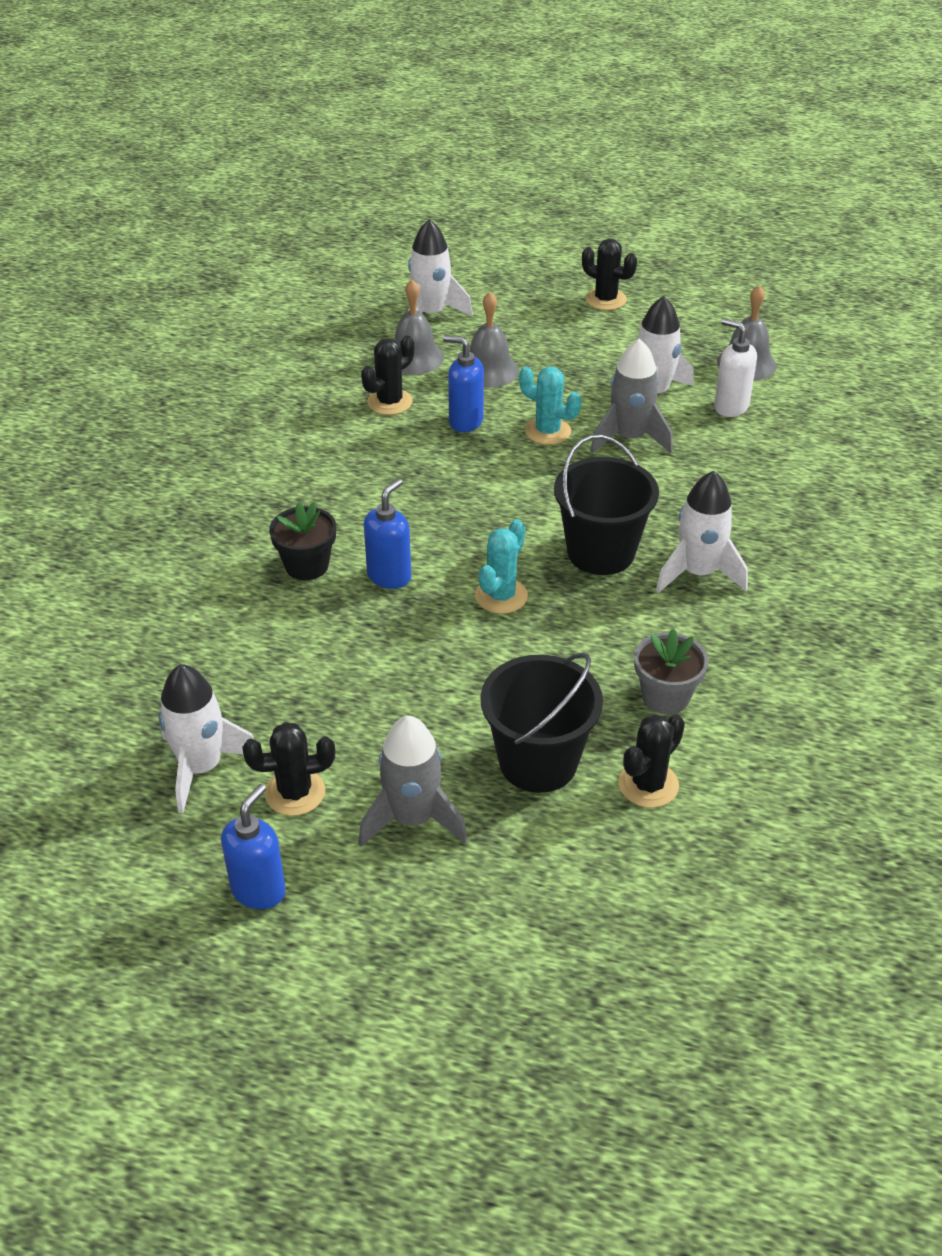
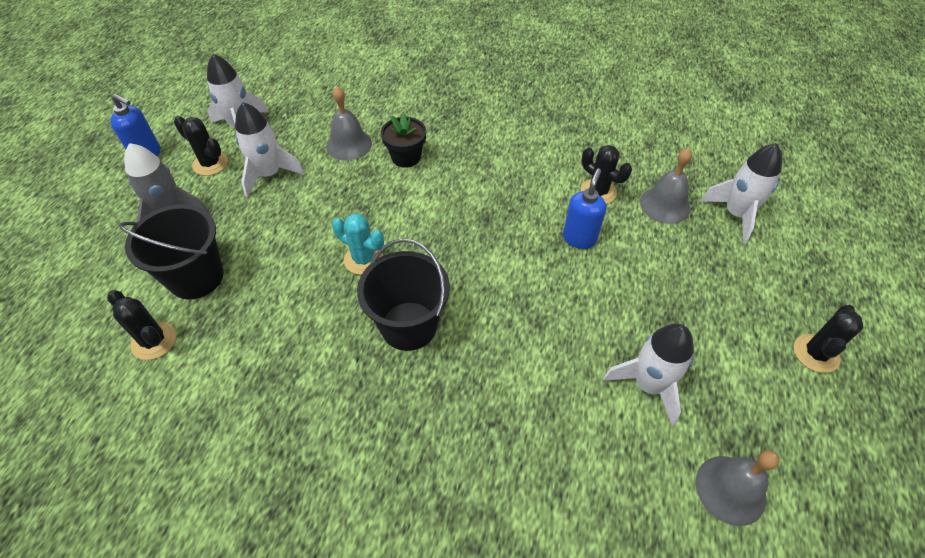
camera: 90 degrees right, 10 degrees up
black cactus [242,722,335,816] -> black cactus turned 45 degrees counterclockwise [174,116,228,176]
blue soap dispenser [364,479,411,589] -> none
grey bell [470,292,519,388] -> grey bell moved to [326,86,372,160]
turquoise cactus [519,366,581,445] -> none
grey rocket [590,339,673,453] -> none
grey flower pot [634,628,708,714] -> none
white rocket [656,471,748,593] -> white rocket moved to [235,102,305,198]
white soap dispenser [714,319,757,417] -> none

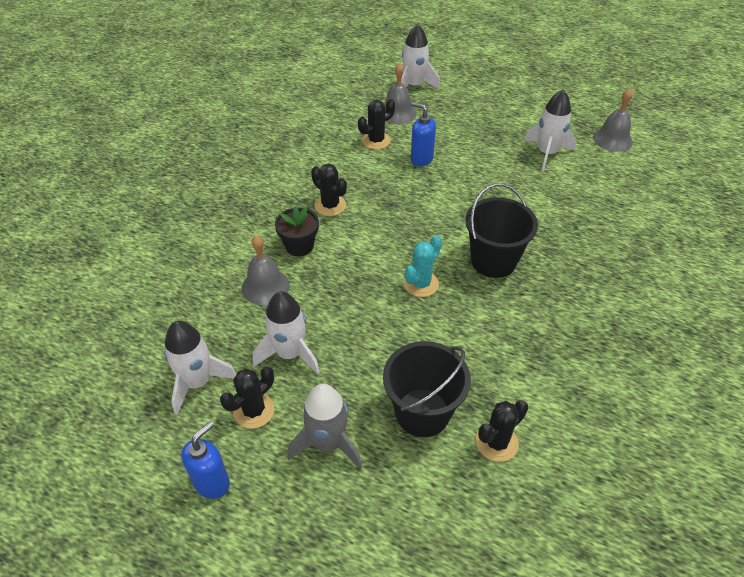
camera: 80 degrees left, 5 degrees down
black cactus [794,305,863,373] -> black cactus moved to [311,163,347,216]

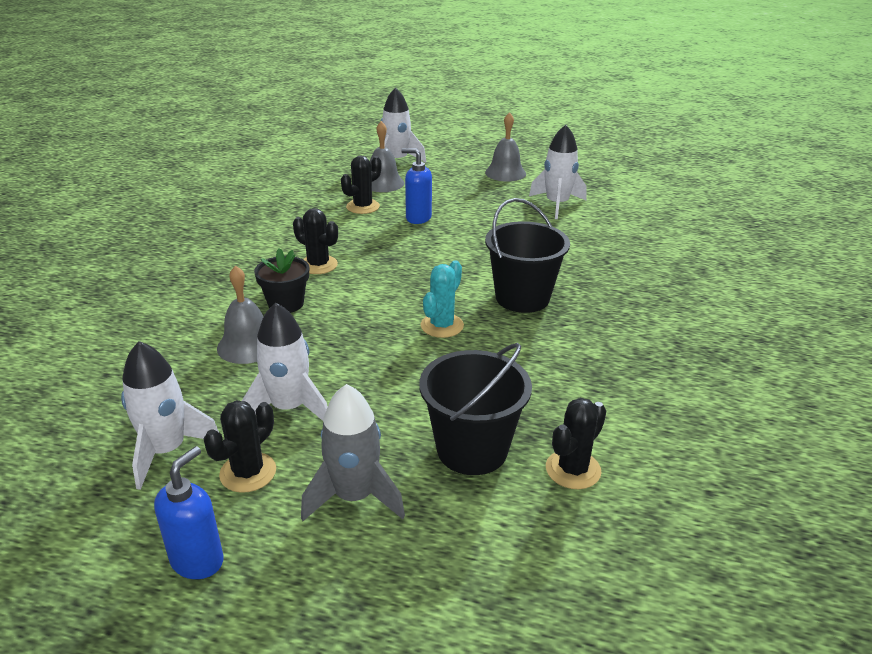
camera: 10 degrees left, 15 degrees down
grey bell [593,88,633,152] -> grey bell moved to [485,112,526,182]

